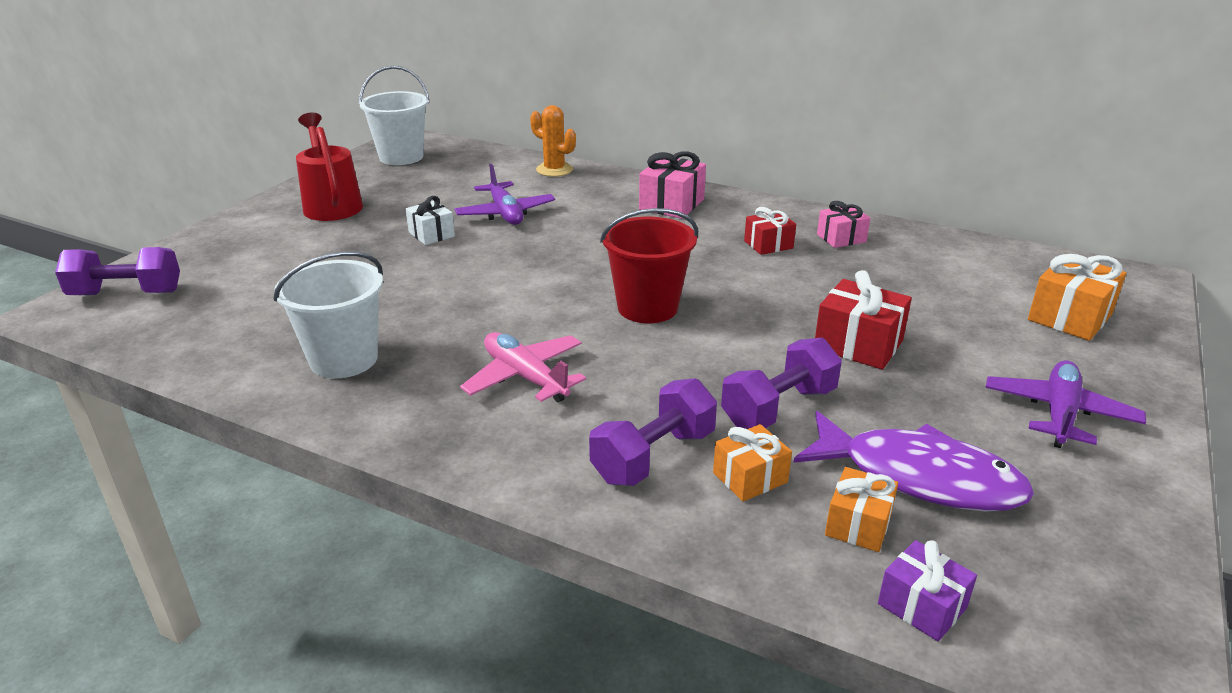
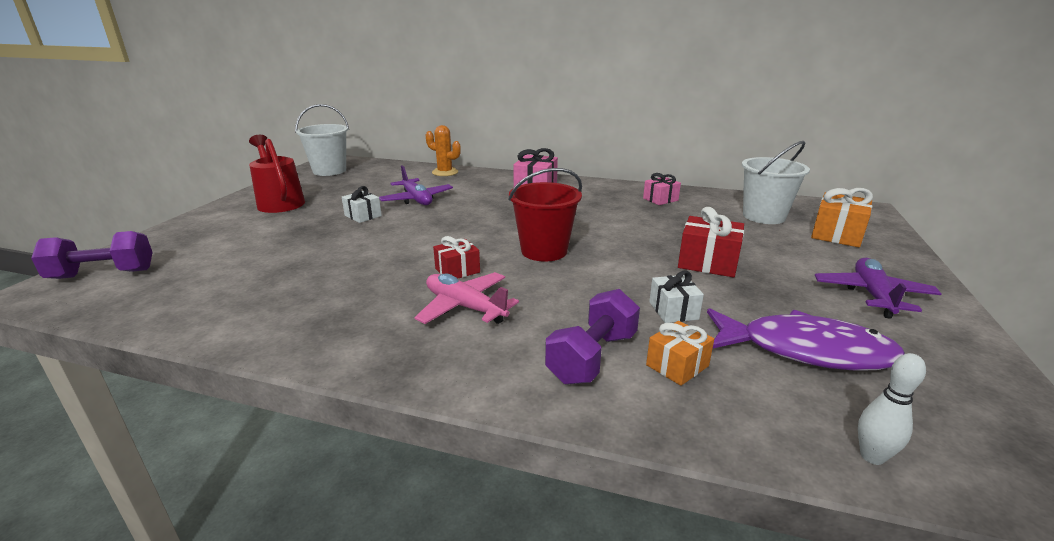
camera: 10 degrees left, 5 degrees down
white bucket [273,251,383,378] -> white bucket moved to [742,141,810,224]
purple dumbbell [721,338,842,429] -> white gift [649,271,704,323]
red gift [744,207,796,255] -> red gift moved to [433,236,480,279]
orange gift [825,467,898,552] -> none
purple gift [878,540,977,641] -> white bowling pin [858,353,926,465]

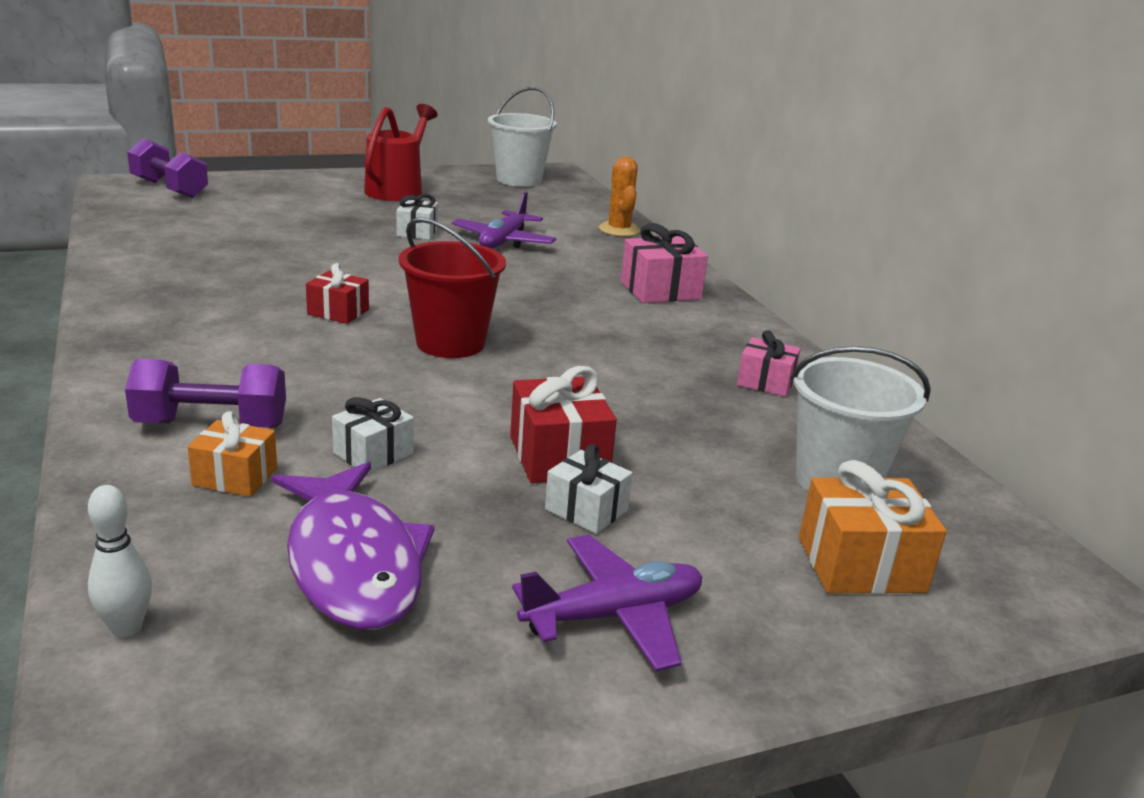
camera: 50 degrees right, 0 degrees up
pink plane [414,272,519,324] -> none
none -> white gift [545,444,633,534]

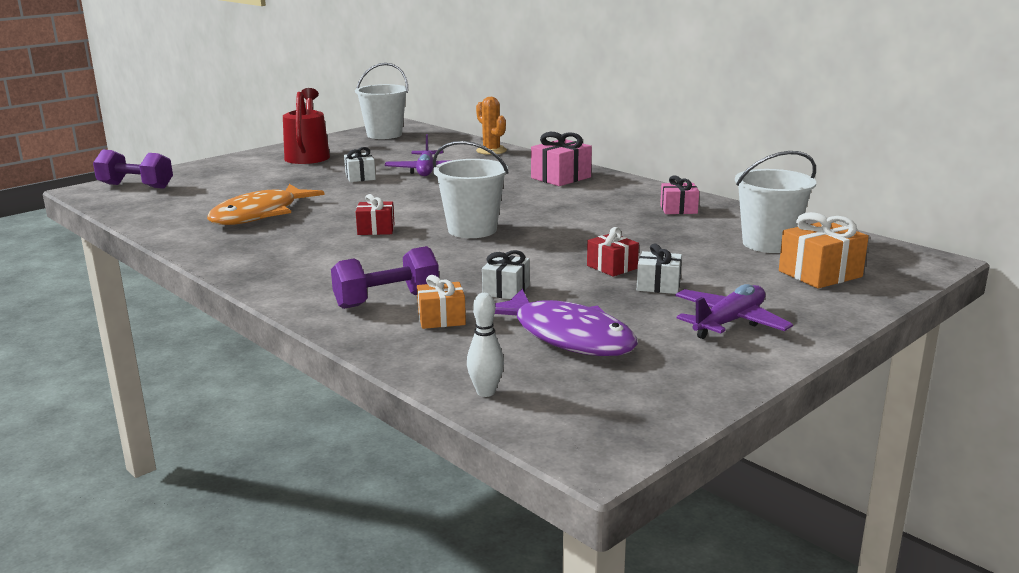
camera: 20 degrees left, 5 degrees down
red bucket [399,217,506,358] -> white bucket [433,141,509,238]
red gift [510,366,617,483] -> red gift [587,227,639,277], size x0.64
none -> orange fish [207,184,325,225]

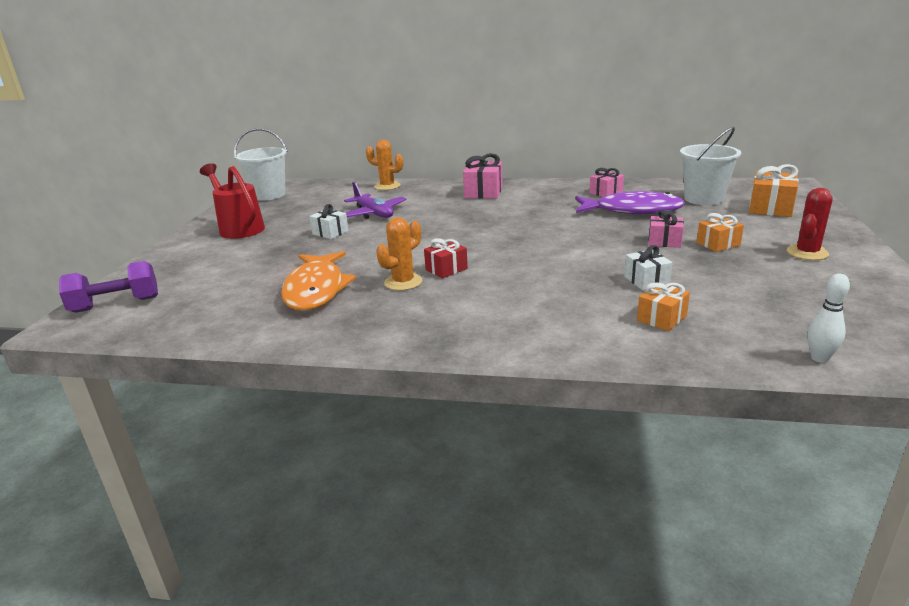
camera: 35 degrees left, 5 degrees up
purple dumbbell [331,246,439,309] -> none
white bucket [433,141,509,238] -> none
purple fish [495,289,638,356] -> purple fish moved to [575,191,685,214]
red gift [587,227,639,277] -> pink gift [649,210,684,248]
white gift [637,244,682,294] -> orange gift [697,213,744,252]
purple plane [675,284,793,339] -> red cactus [787,188,832,260]
none -> orange cactus [376,217,422,291]

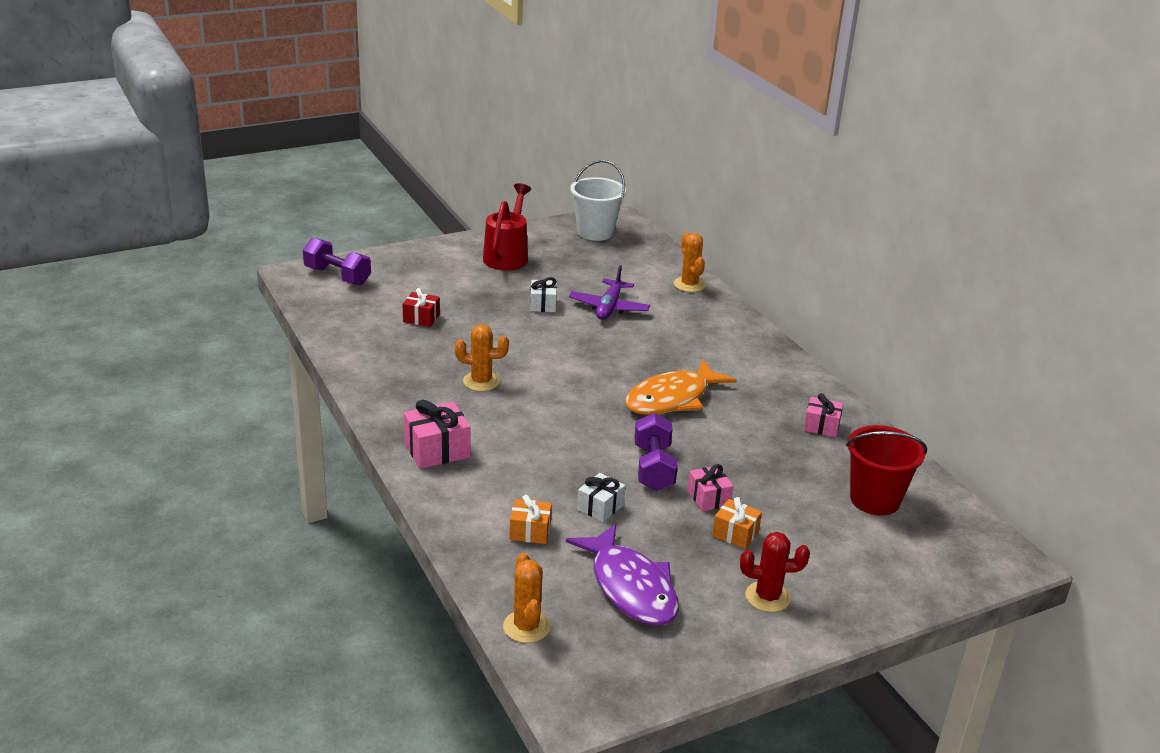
camera: 50 degrees right, 5 degrees up
orange fish [281,251,356,311] -> orange fish moved to [625,359,736,415]
red gift [424,238,468,278] -> red gift moved to [403,288,440,327]
pink gift [463,153,503,199] -> pink gift moved to [404,400,471,469]
purple fish [575,191,685,214] -> purple fish moved to [566,524,679,626]
white bucket [680,127,741,205] -> red bucket [846,425,927,515]
orange gift [749,164,799,217] -> none
white bowling pin [807,273,850,363] -> orange cactus [503,553,550,643]
none -> purple dumbbell [634,413,678,491]

